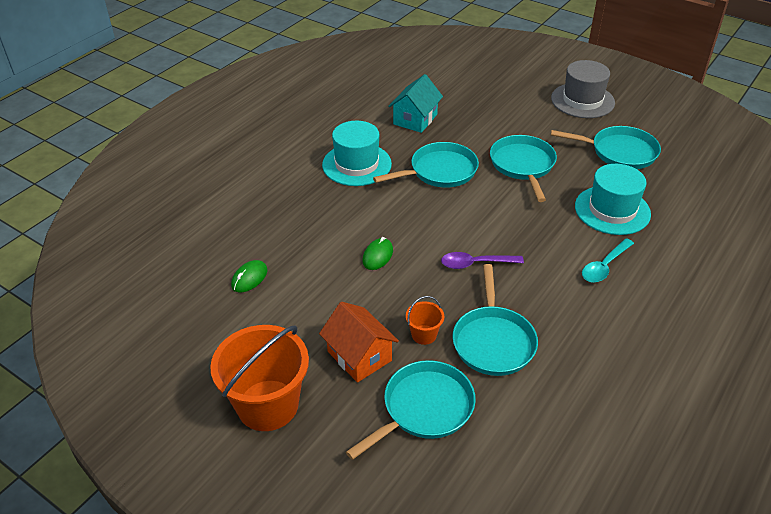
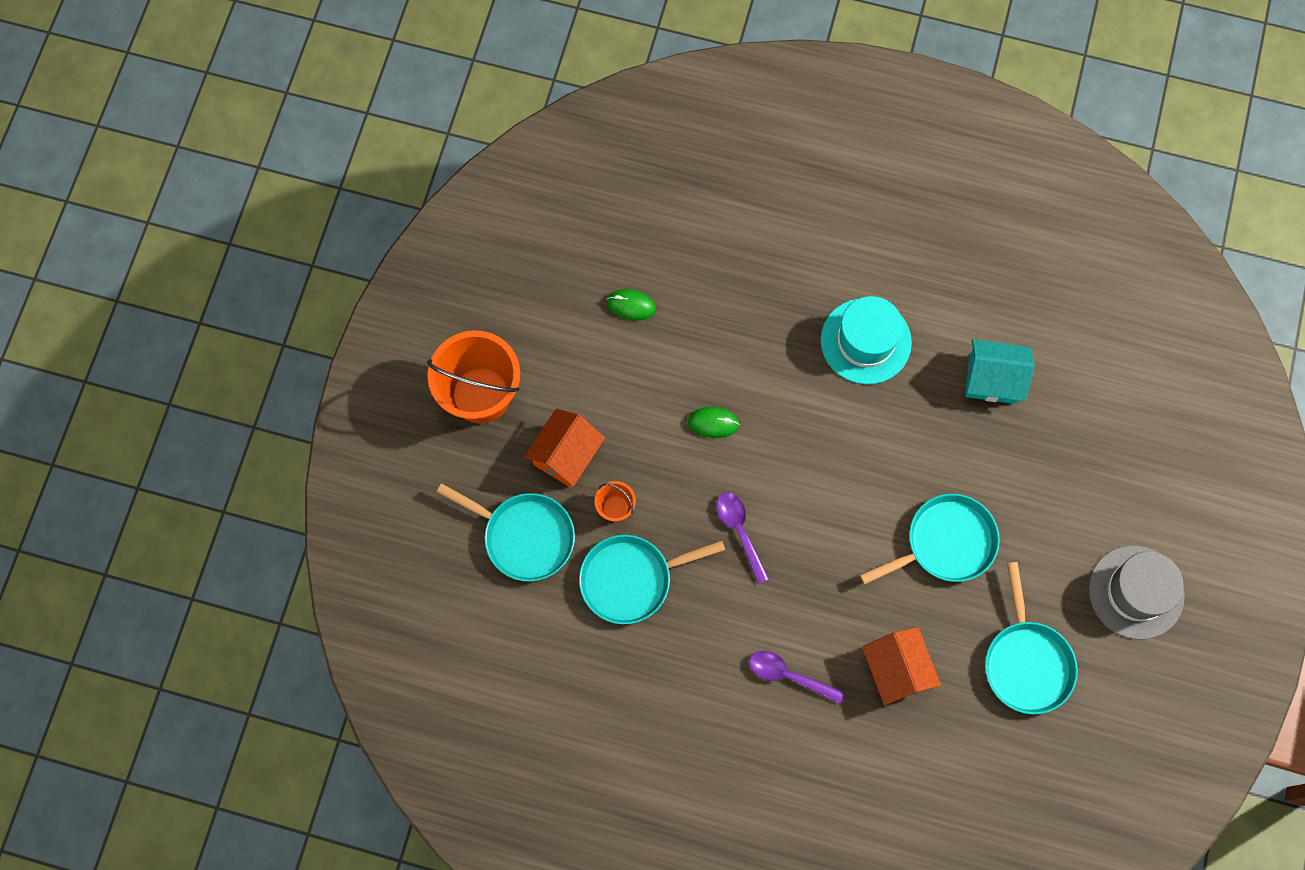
camera: 70 degrees right, 30 degrees up
turquoise pan [373,142,479,188] -> none
turquoise hat [575,164,651,235] -> orange house [862,627,941,705]
turquoise spoon [582,238,634,283] -> purple spoon [749,651,845,704]

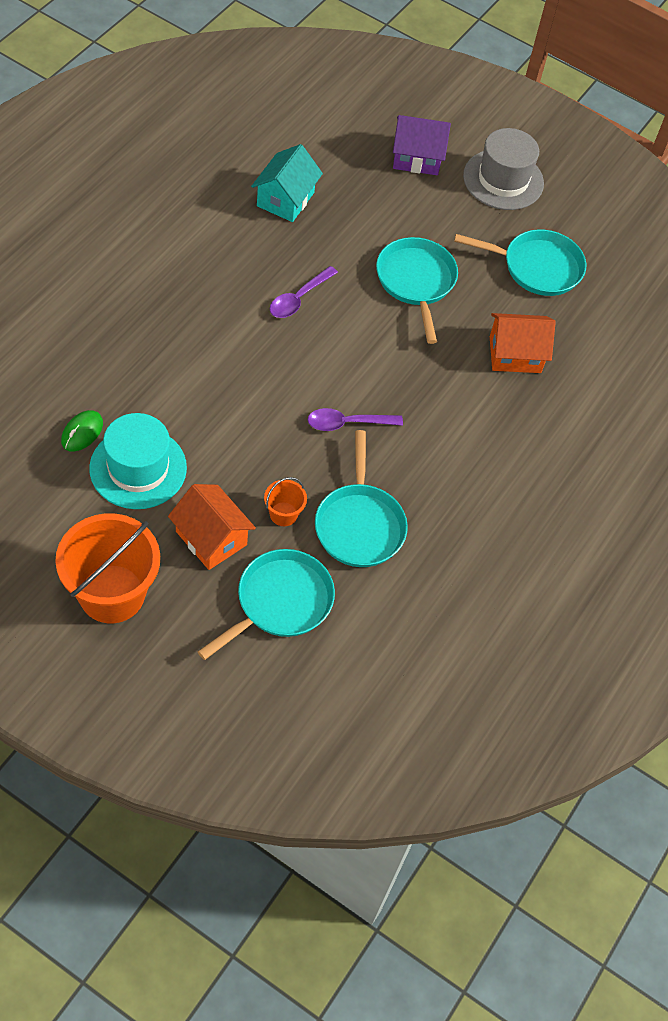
camera: 80 degrees left, 15 degrees down
green mouse [688,407,739,438] -> none
purple spoon [749,651,845,704] -> purple spoon moved to [270,266,338,318]
turquoise hat [820,296,912,384] -> turquoise hat moved to [89,413,187,509]
none -> purple house [393,115,451,175]

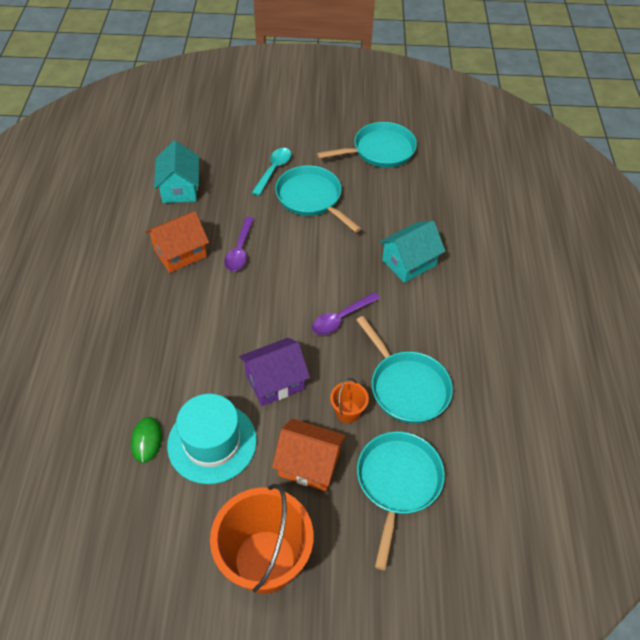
camera: 25 degrees left, 5 degrees down
purple house [393,115,451,175] -> purple house moved to [239,338,310,406]
grey hat [463,128,544,210] -> none
orange house [490,313,556,373] -> orange house moved to [145,211,209,273]
none -> turquoise spoon [252,148,291,196]
none -> turquoise house [379,221,446,283]

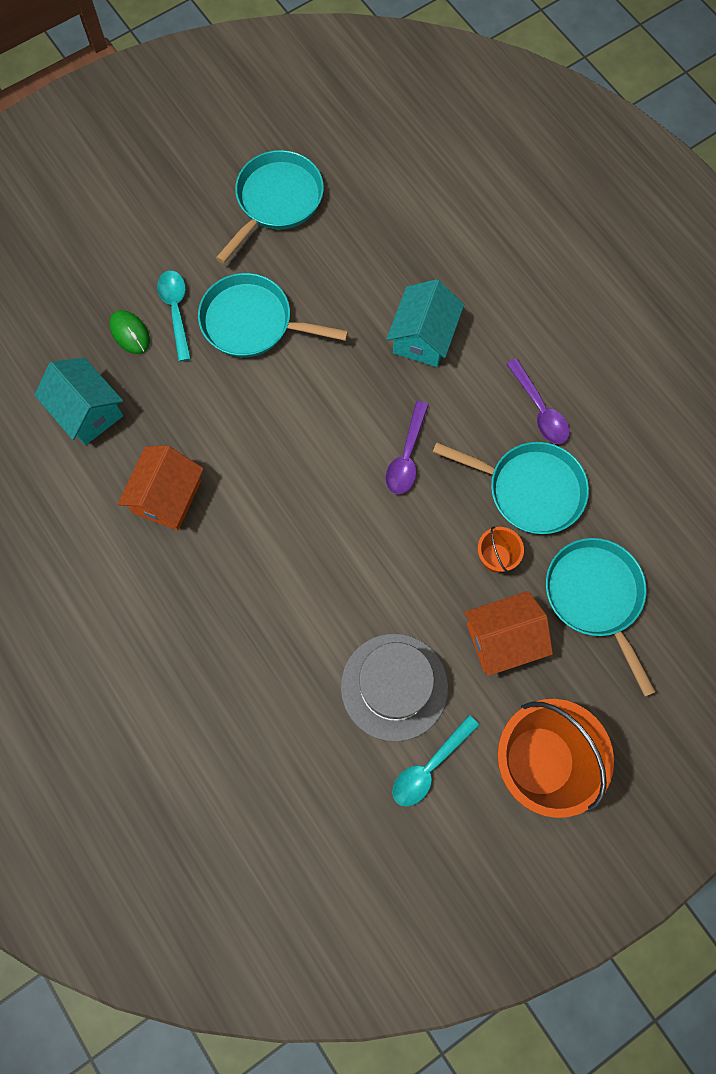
camera: 35 degrees left, 20 degrees up
green mouse [131,417,162,463] -> green mouse moved to [110,310,150,354]
turquoise hat [167,394,257,484] -> grey hat [341,633,448,742]
purple spoon [224,217,254,271] -> purple spoon moved to [506,359,570,444]
purple house [239,338,310,406] -> none
none -> turquoise spoon [392,715,479,807]

